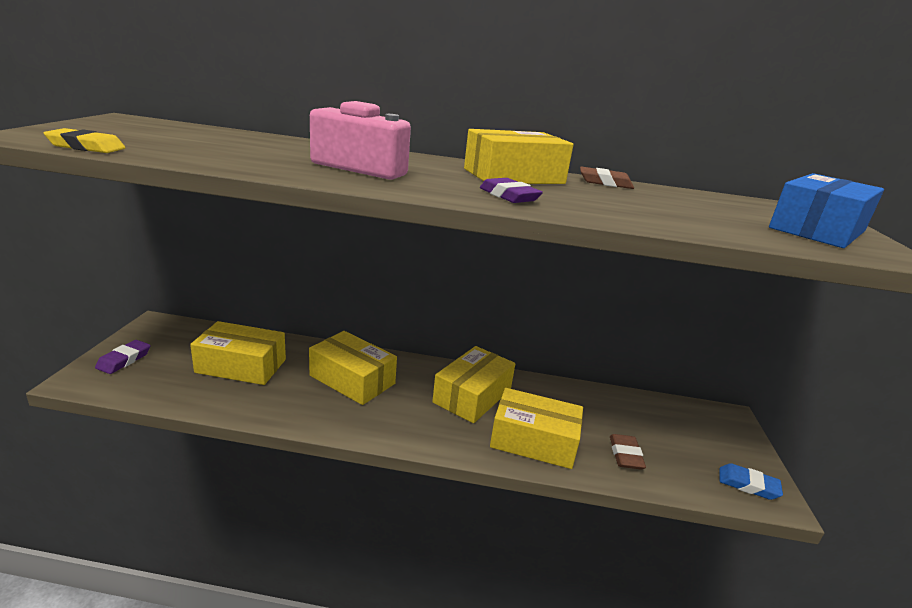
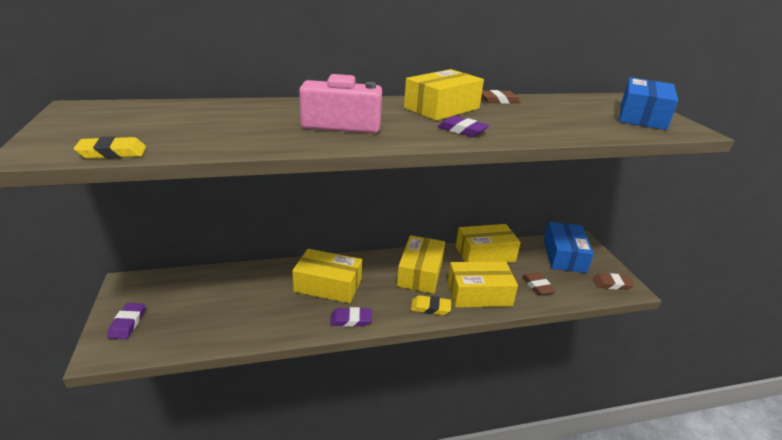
camera: 20 degrees left, 5 degrees up
yellow box [190,321,286,385] -> yellow box moved to [456,224,520,263]
blue eraser [719,463,783,500] -> brown eraser [593,273,635,290]
none -> purple eraser [330,307,372,327]
none -> yellow eraser [411,295,451,315]
none -> blue box [544,222,594,273]

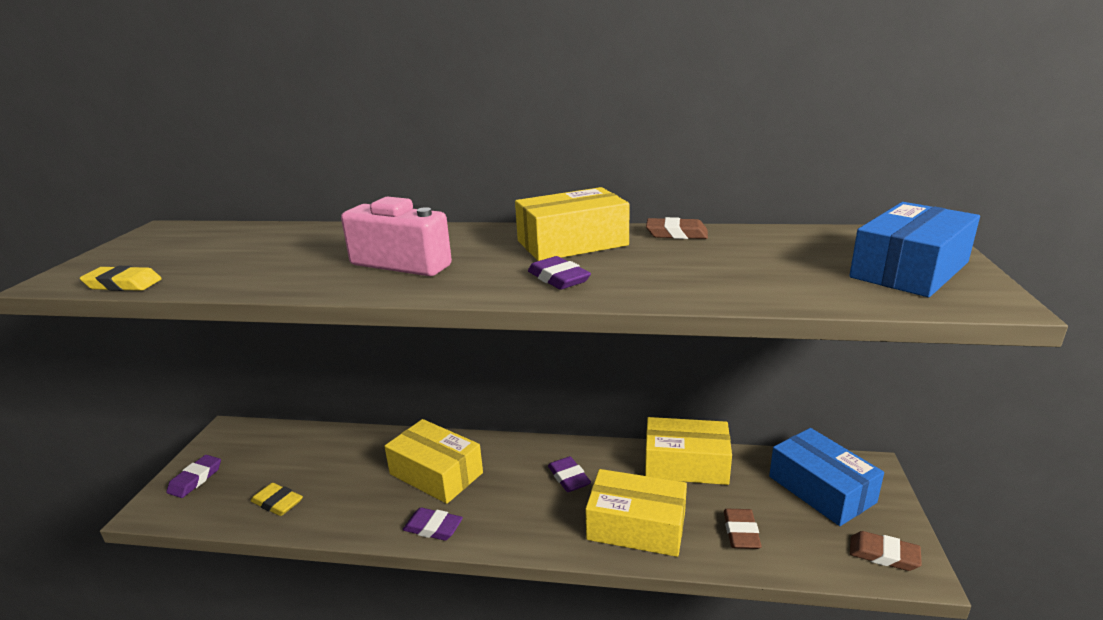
camera: 25 degrees right, 5 degrees down
yellow box [397,235,445,294] -> purple eraser [548,456,591,492]
yellow eraser [411,295,451,315] -> yellow eraser moved to [251,483,303,516]
blue box [544,222,594,273] -> blue box turned 60 degrees counterclockwise [769,428,884,526]

